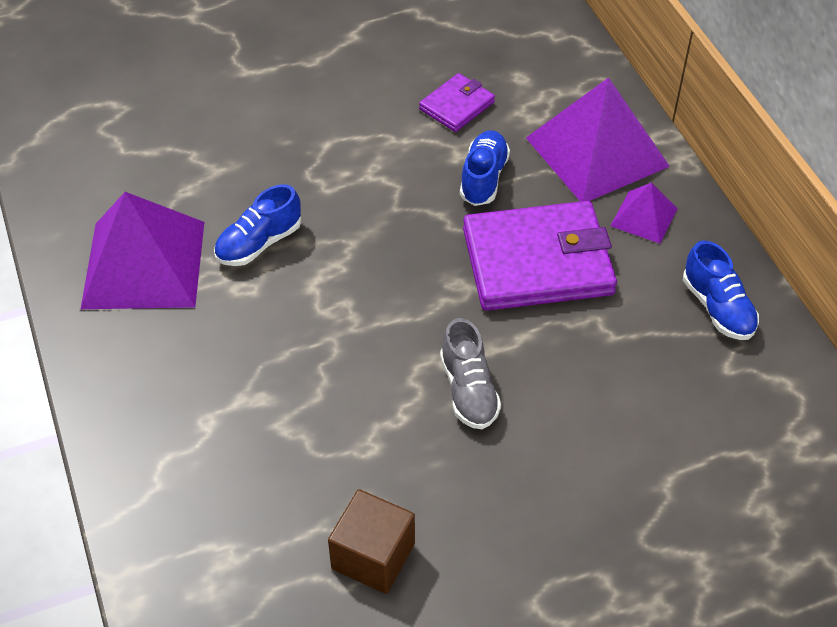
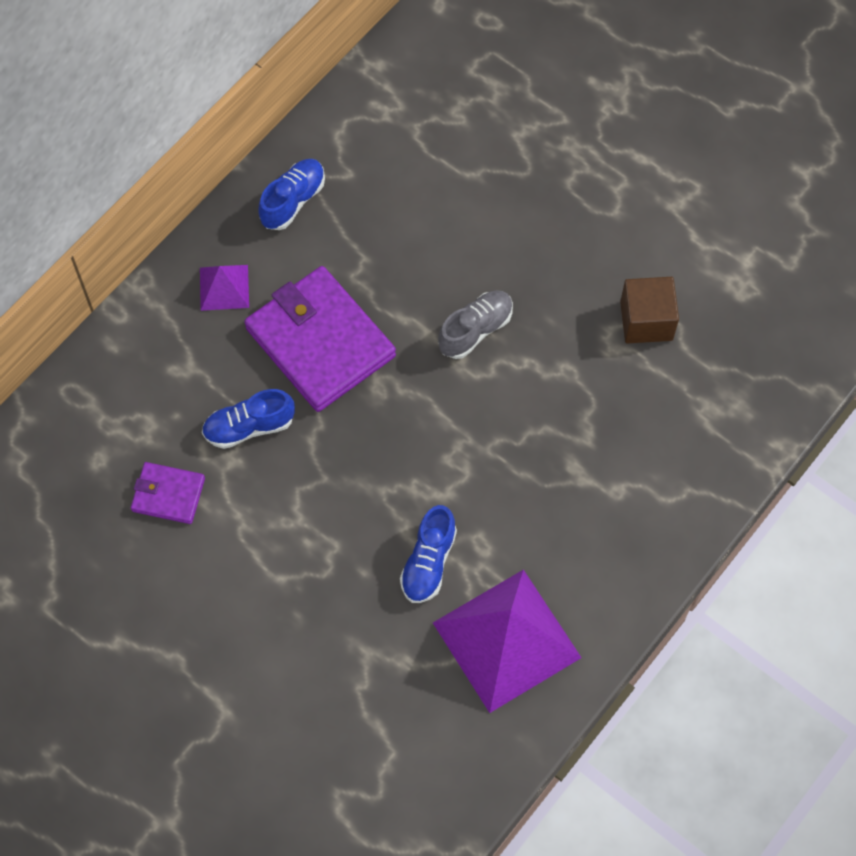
camera: 120 degrees left, 15 degrees up
blue shoe [214,184,301,266] -> blue shoe turned 90 degrees clockwise [400,505,457,603]
purple pyramid [526,77,670,202] -> none

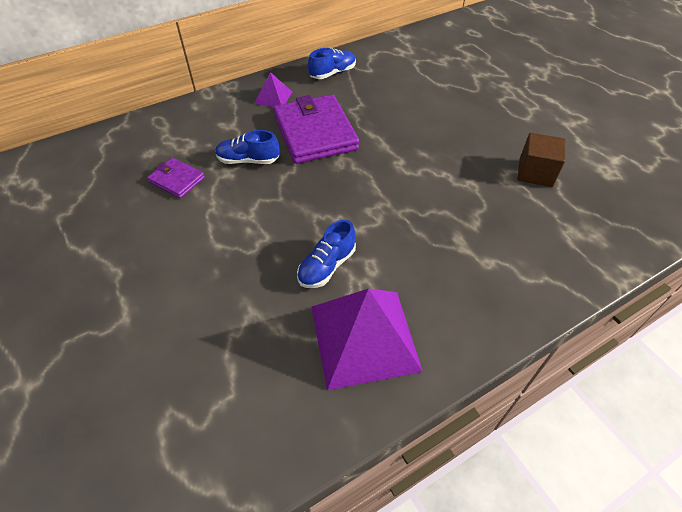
camera: 20 degrees right, 15 degrees down
grey shoe [438,290,513,359] -> none

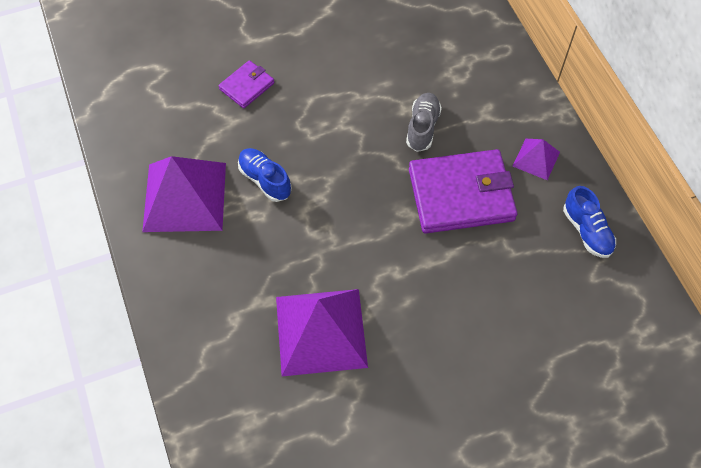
camera: 100 degrees right, 10 degrees up
purple wallet [147,158,205,198] -> purple wallet moved to [219,60,275,108]
blue shoe [215,130,280,164] -> grey shoe [406,93,442,152]
brown cube [518,133,566,187] -> none
none -> purple pyramid [276,289,368,376]

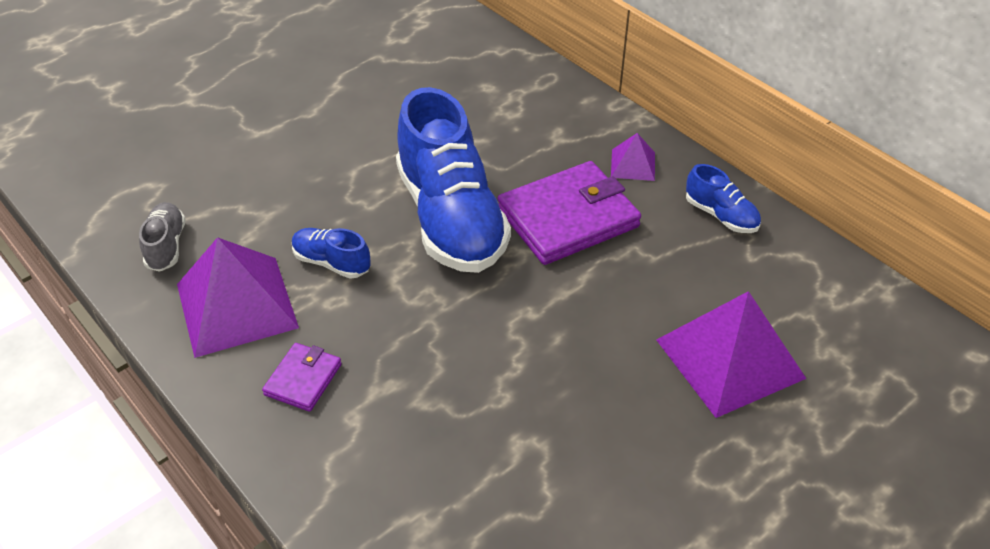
camera: 20 degrees left, 15 degrees down
purple wallet [219,60,275,108] -> purple wallet moved to [262,343,342,412]
purple pyramid [276,289,368,376] -> purple pyramid moved to [656,291,806,418]
grey shoe [406,93,442,152] -> grey shoe moved to [139,202,186,272]
none -> blue shoe [396,87,511,273]

